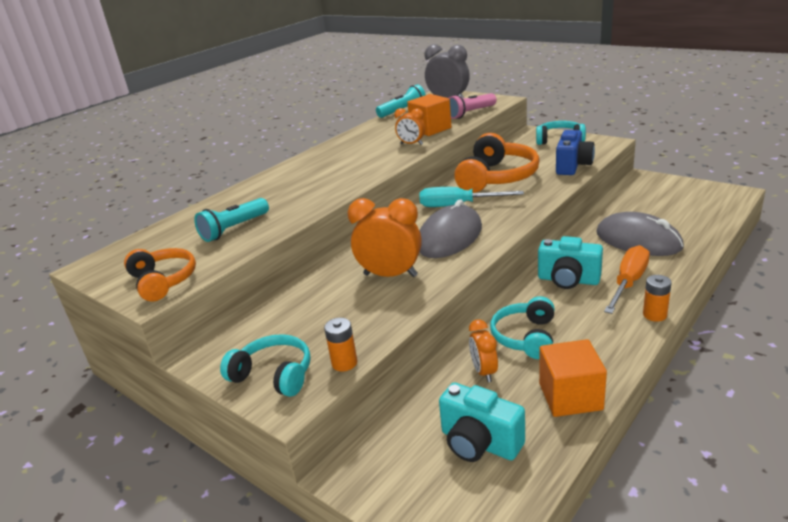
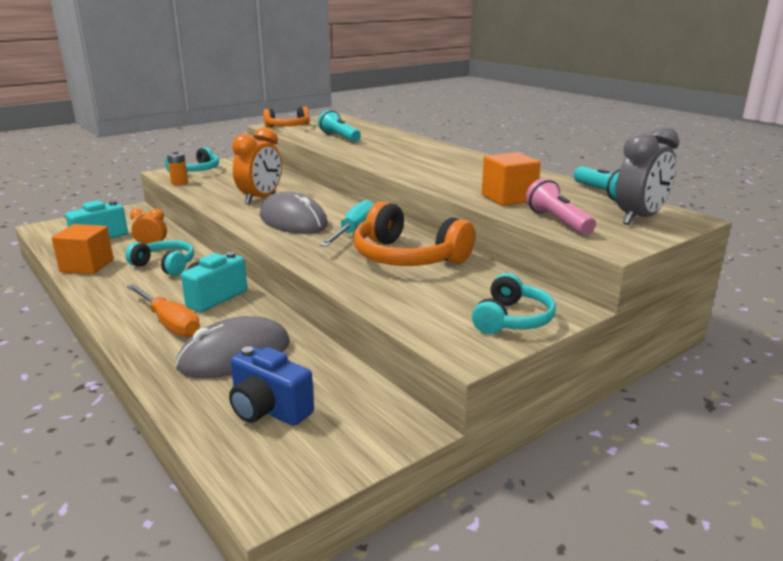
camera: 100 degrees right, 5 degrees down
orange clock [394,108,425,145] -> none
blue camera [556,130,595,175] -> blue camera moved to [229,346,314,426]
orange battery [643,275,672,322] -> none

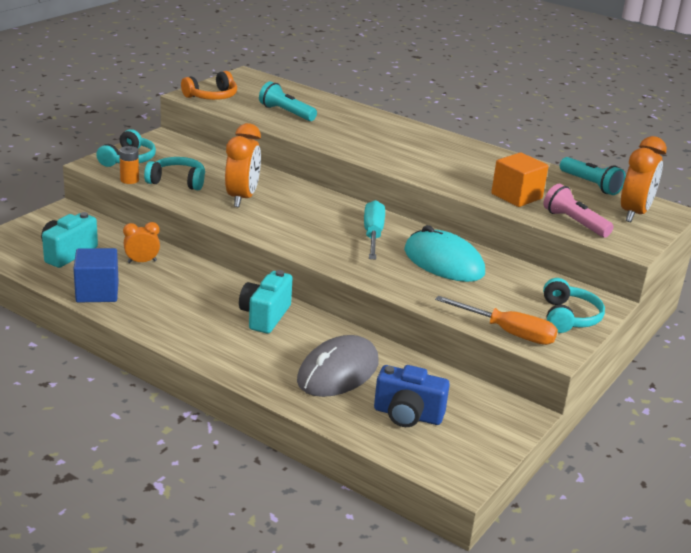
camera: 20 degrees left, 5 degrees up
orange cube [52,224,114,274] -> blue cube [73,248,119,302]
turquoise headphones [125,240,194,276] -> turquoise headphones moved to [144,157,205,190]
orange screwdriver [127,284,200,337] -> orange screwdriver moved to [435,296,558,345]
grey mouse [260,192,328,234] -> none
orange headphones [354,201,475,266] -> turquoise mouse [404,225,485,282]
grey clock [616,125,679,225] -> orange clock [621,136,667,222]

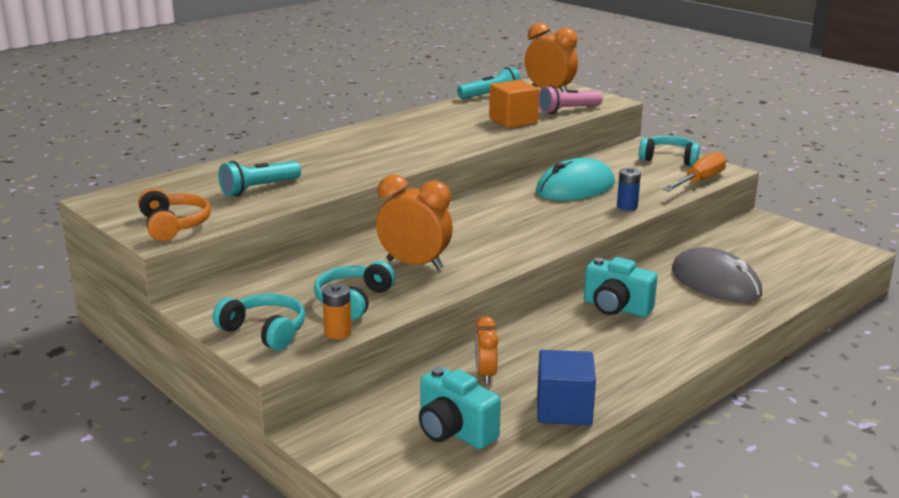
camera: 75 degrees left, 5 degrees down
turquoise screwdriver [364,200,385,260] -> none
blue camera [374,365,450,427] -> none
none -> blue battery [617,167,641,211]

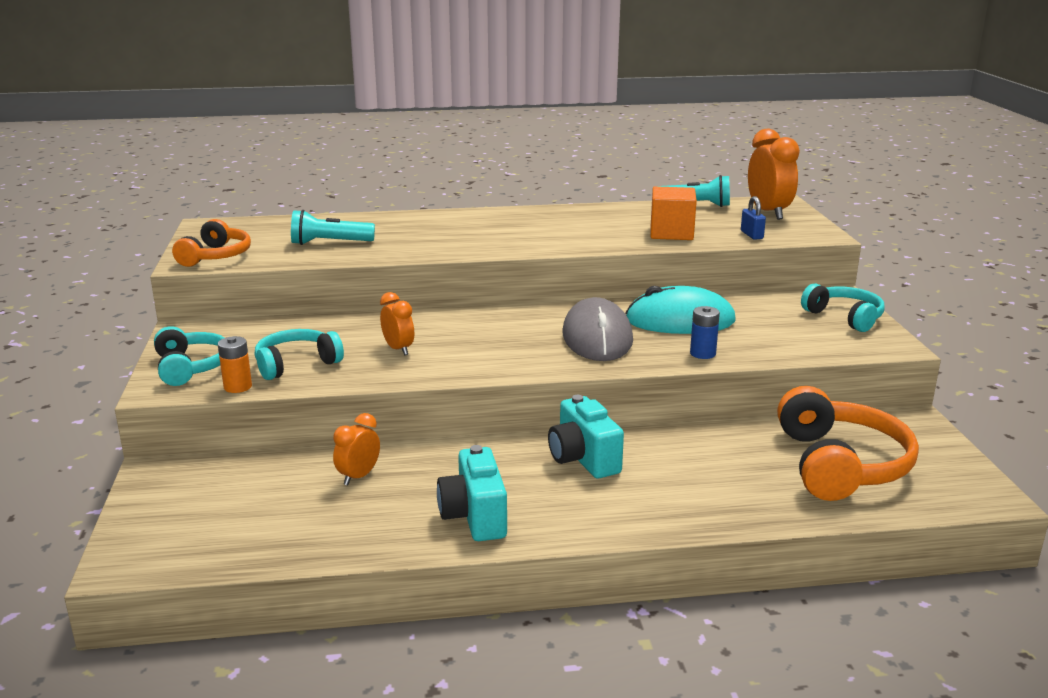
camera: 35 degrees right, 0 degrees up
orange clock [376,174,453,270] -> orange clock [380,292,414,355], size x0.57
turquoise camera [419,367,501,449] -> turquoise camera moved to [437,445,507,541]
blue cube [537,350,596,425] -> none
pink flashlight [538,85,603,114] -> blue padlock [741,196,766,240]
orange screwdriver [663,152,726,191] -> none
grey mouse [672,247,762,302] -> grey mouse moved to [563,297,633,361]
none -> orange headphones [777,386,919,501]

